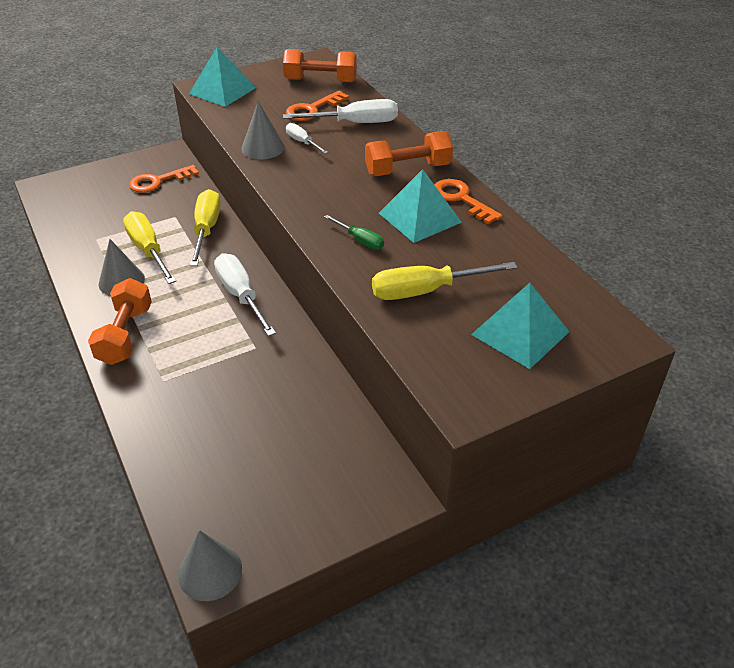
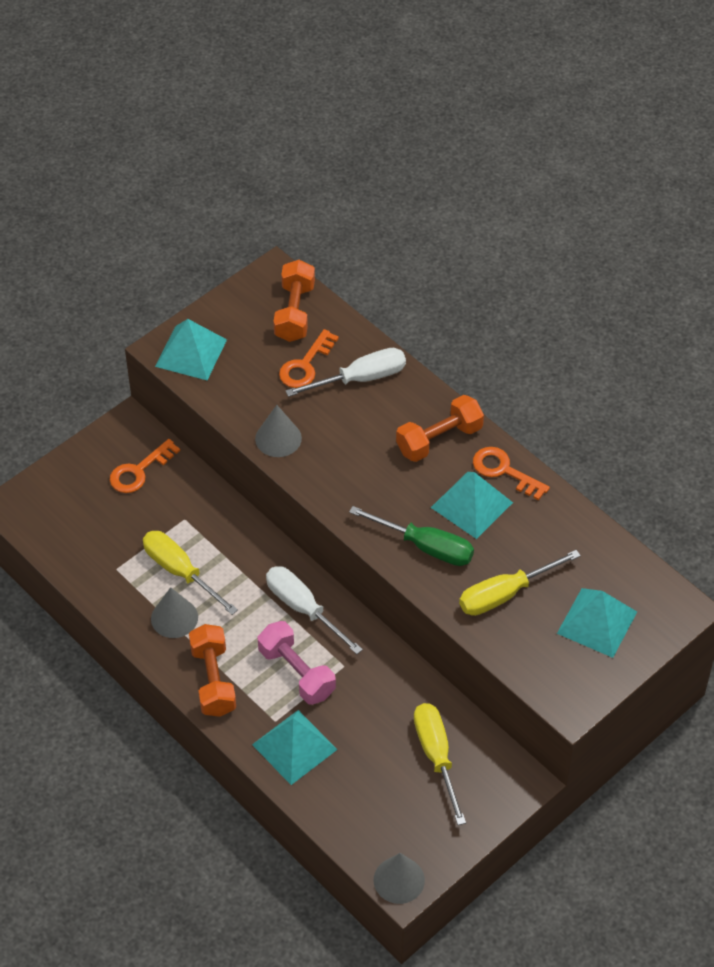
camera: 15 degrees left, 10 degrees up
yellow screwdriver [190,189,221,266] -> yellow screwdriver moved to [414,703,466,825]
orange dumbbell [283,49,357,82] -> orange dumbbell turned 75 degrees counterclockwise [273,260,315,342]
white screwdriver [286,123,328,154] -> none
green screwdriver [324,215,384,250] -> green screwdriver [349,506,474,566], size x1.83
none -> turquoise pyramid [252,710,338,785]
none -> pink dumbbell [258,621,336,705]

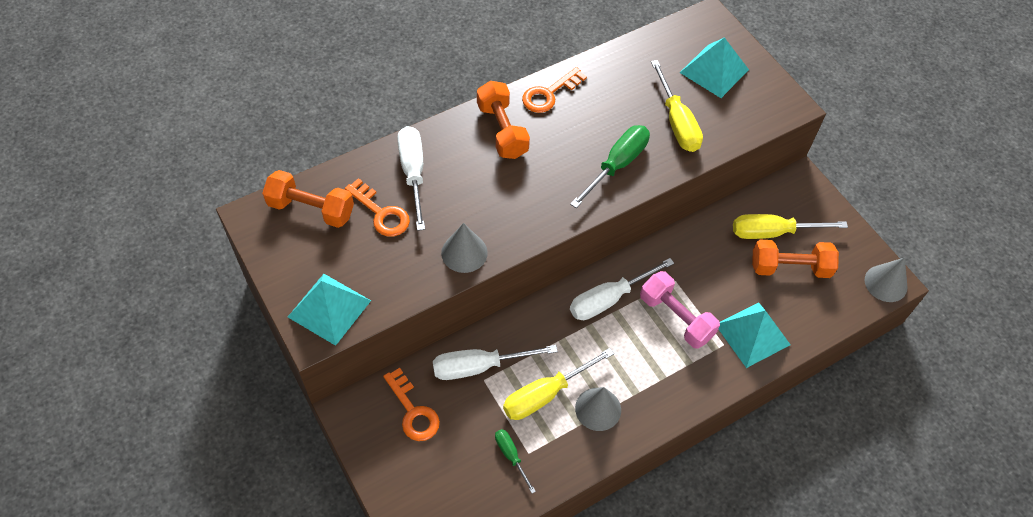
camera: 80 degrees left, 5 degrees up
orange dumbbell [189,624,236,717] -> orange dumbbell moved to [752,240,839,278]
pink dumbbell [258,621,336,705] -> pink dumbbell turned 75 degrees clockwise [640,271,720,349]
turquoise pyramid [431,472,513,539] -> none
none -> white screwdriver [433,345,558,380]
none -> green screwdriver [495,429,536,493]

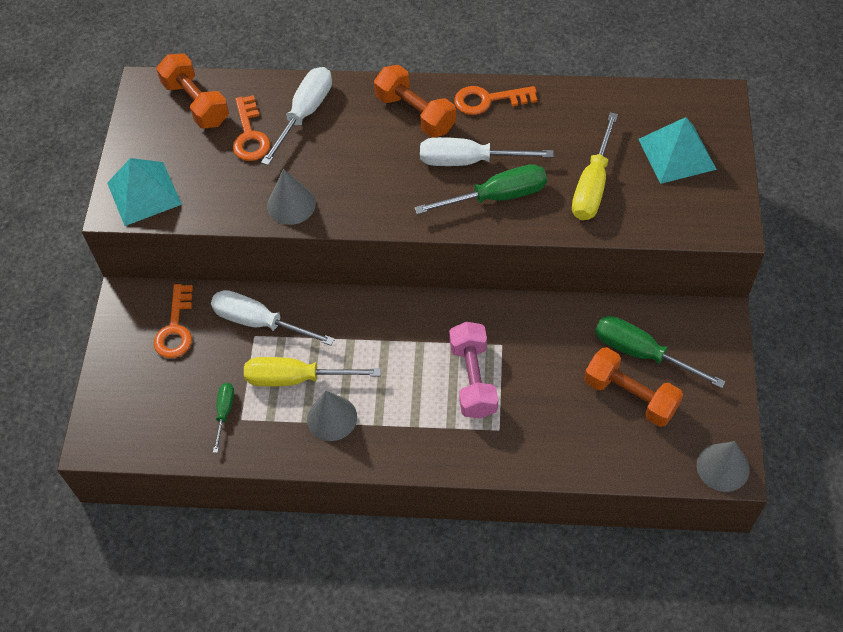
camera: 40 degrees right, 0 degrees up
orange dumbbell [477,81,530,159] -> orange dumbbell turned 60 degrees counterclockwise [374,65,456,138]
white screwdriver [570,258,674,320] -> white screwdriver moved to [420,137,554,166]
turquoise pyramid [719,302,791,368] -> none
yellow screwdriver [733,214,848,239] -> green screwdriver [595,316,726,388]

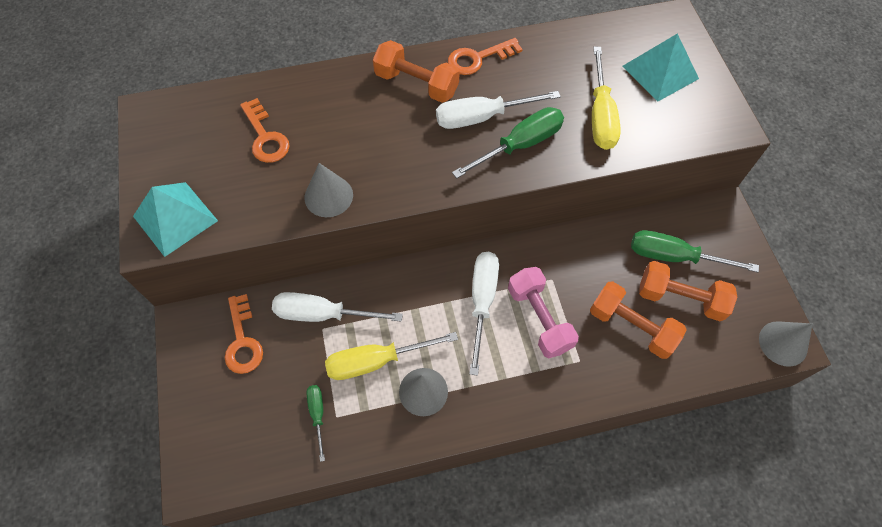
camera: 20 degrees left, 5 degrees up
orange dumbbell [156,54,229,128] -> orange dumbbell moved to [590,281,687,359]
white screwdriver [261,67,332,165] -> white screwdriver moved to [469,252,499,376]

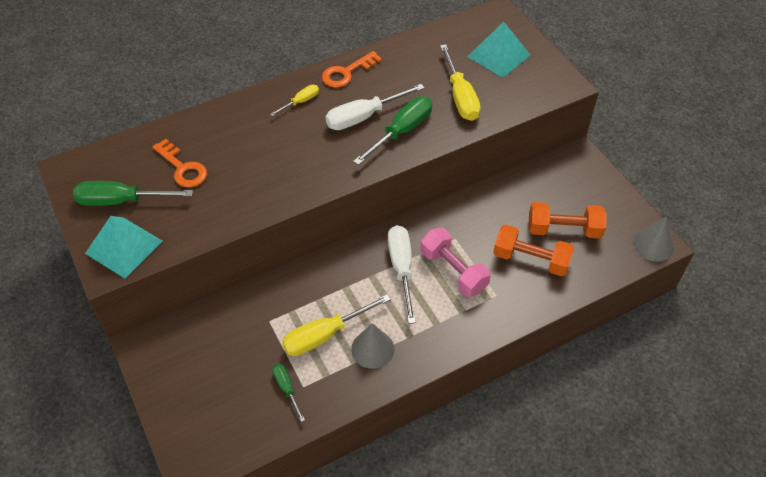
camera: 15 degrees left, 10 degrees down
orange key [225,294,263,374] -> none
white screwdriver [272,292,403,322] -> none
grey cone [305,163,353,217] -> none
orange dumbbell [373,40,460,103] -> yellow screwdriver [270,85,319,116]
green screwdriver [631,230,759,272] -> green screwdriver moved to [73,181,193,206]

